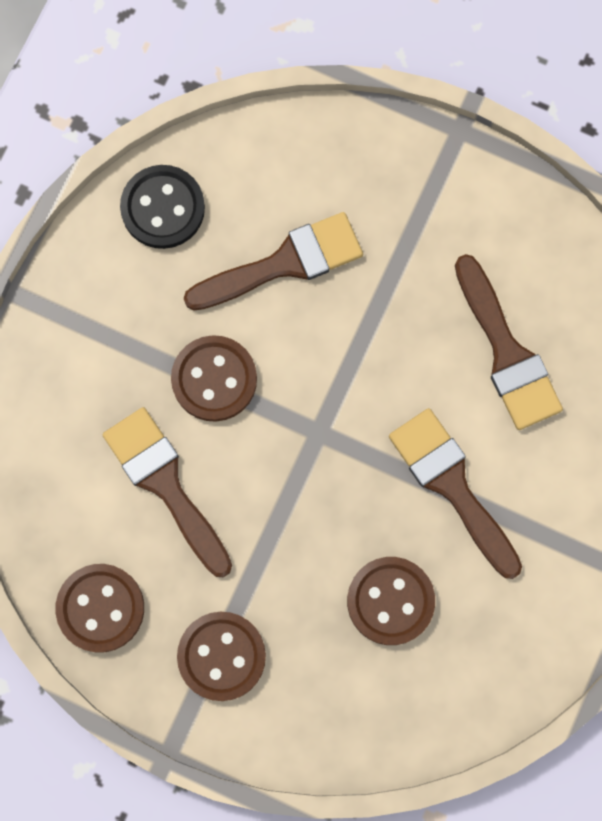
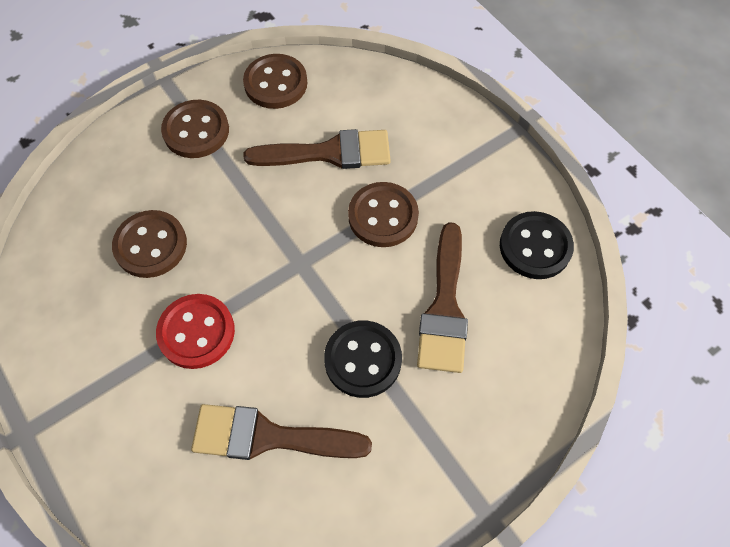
camera: 120 degrees right, 15 degrees down
brown brush [389,408,522,579] -> red button [156,294,235,369]
none -> black button [324,320,402,398]

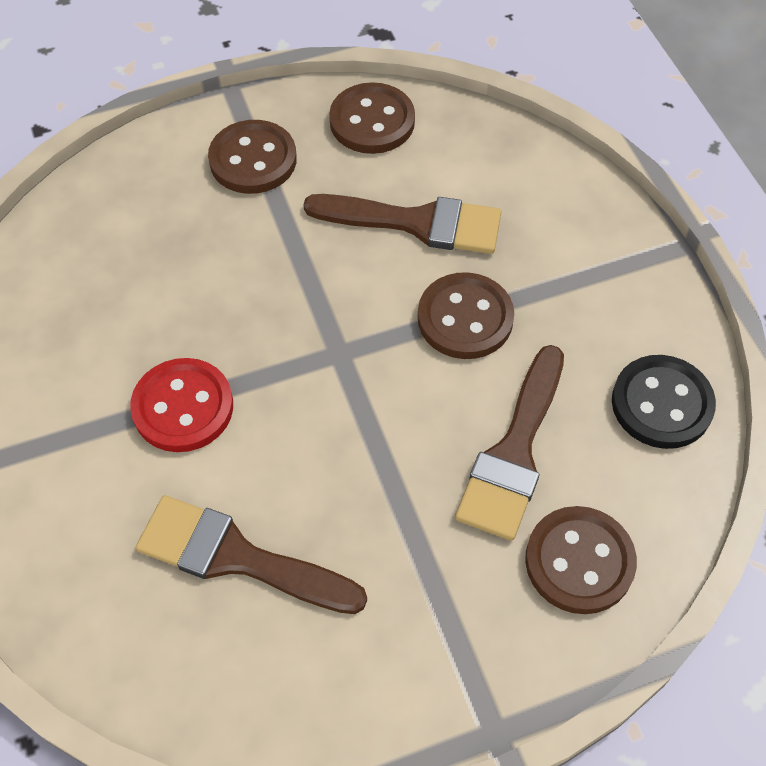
camera: 15 degrees right, 5 degrees down
brown button [112,210,187,278] -> brown button moved to [525,506,637,614]
black button [324,320,402,398] -> none

